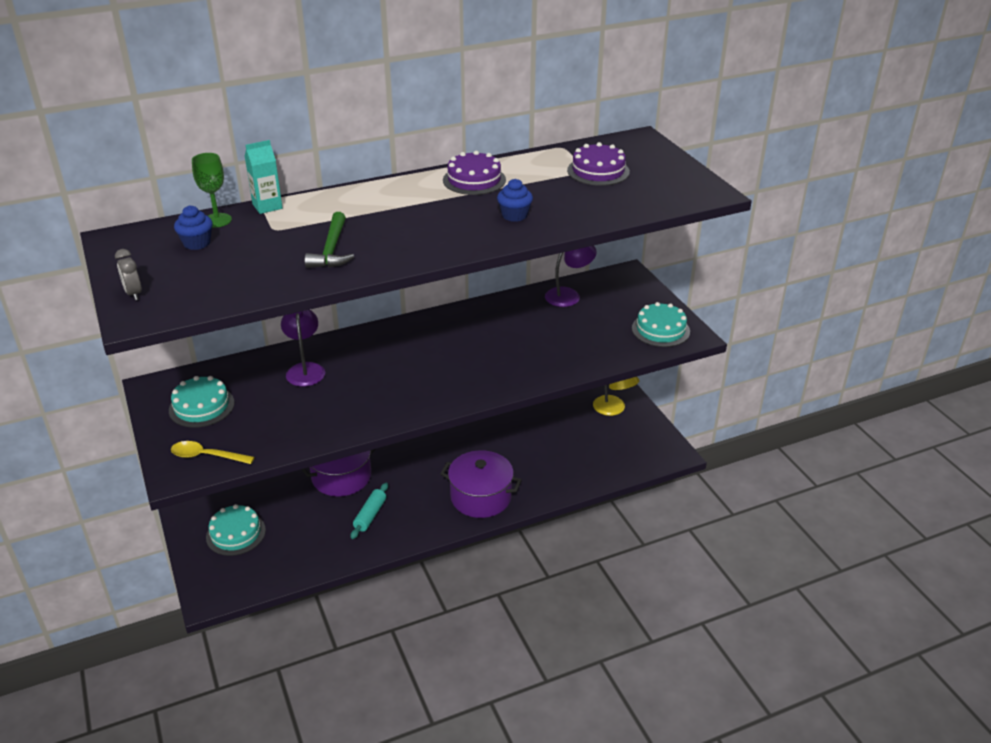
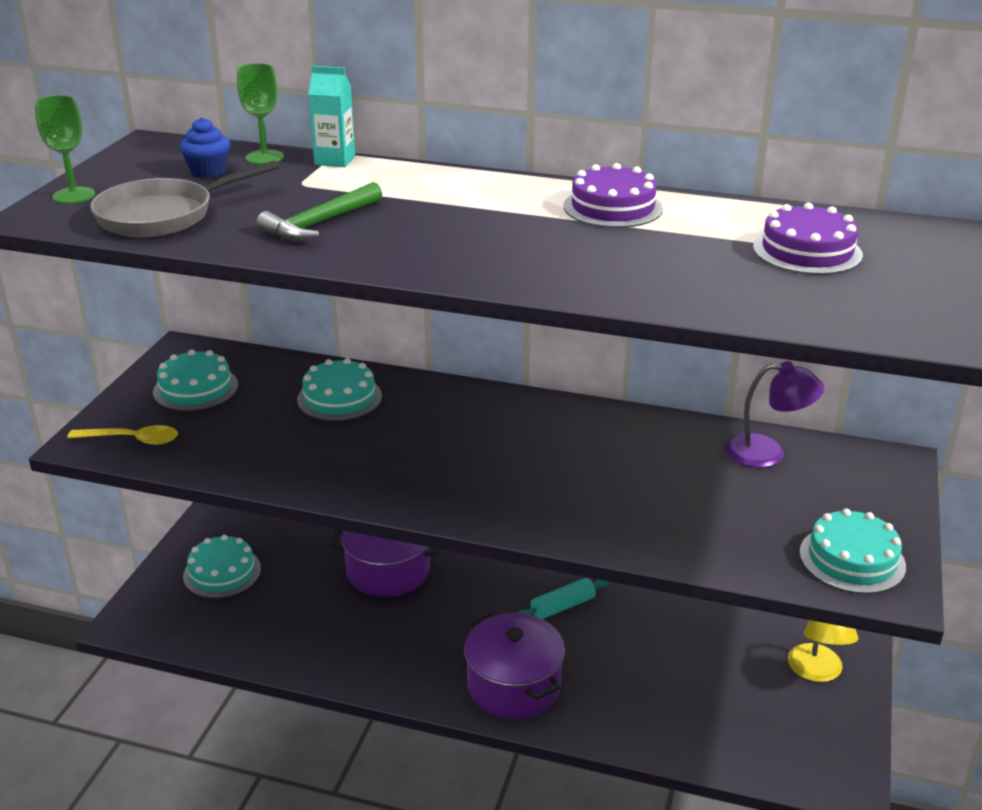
camera: 40 degrees right, 5 degrees down
grey clock [115,249,142,300] -> green goblet [35,95,95,204]
yellow spoon [171,441,255,464] -> yellow spoon turned 135 degrees clockwise [67,425,178,445]
purple lamp [281,310,325,387] -> turquoise cake [297,358,382,421]
turquoise rolling pin [351,483,388,539] -> turquoise rolling pin moved to [517,578,610,619]
blue cupcake [497,179,533,222] -> none
none -> grey pan [90,161,279,237]

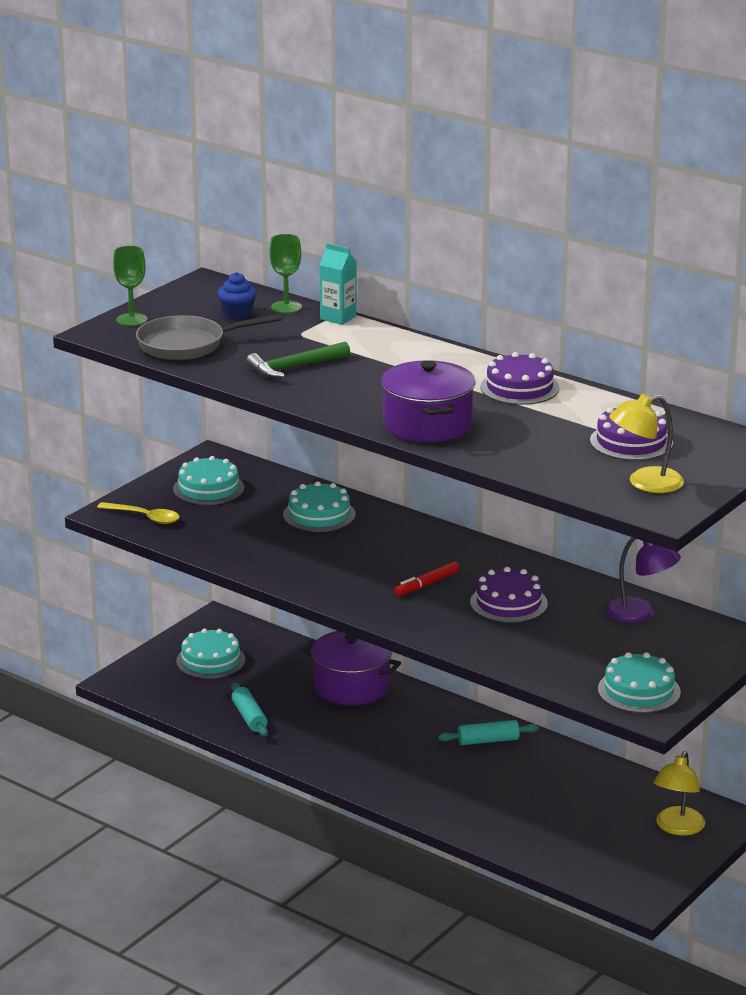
camera: 20 degrees right, 5 degrees down
purple pot [464,613,565,719] -> purple pot moved to [381,360,476,442]
none -> turquoise rolling pin [231,683,268,736]
none -> red marker [395,561,459,596]
none -> purple cake [470,567,548,623]
none -> yellow lamp [609,394,684,493]

